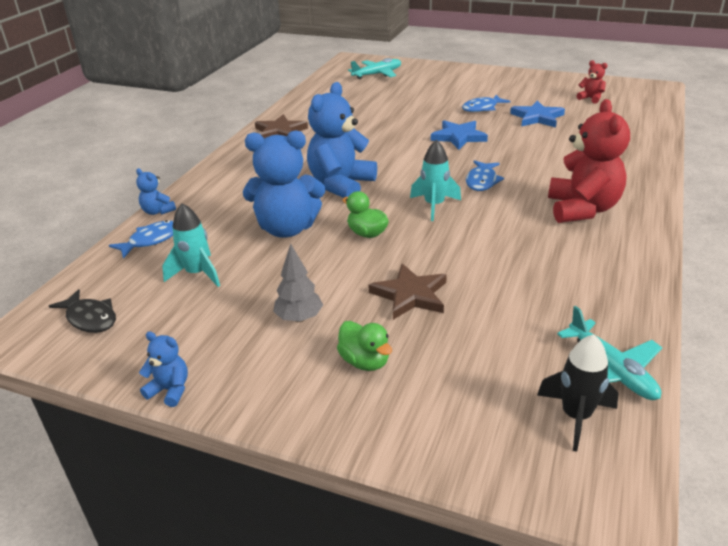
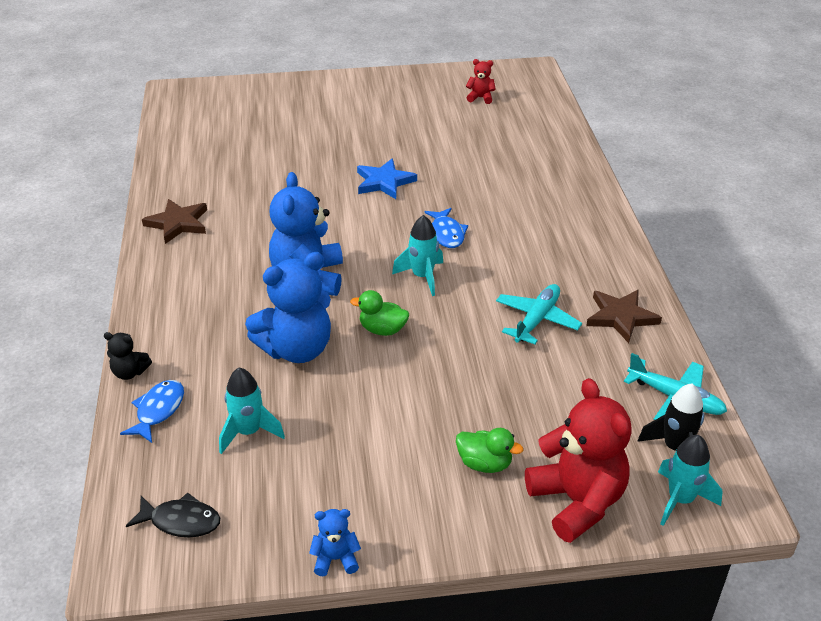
camera: 30 degrees left, 5 degrees up
blue teddy bear [136,168,176,215] -> black teddy bear [104,332,152,380]
grey tree [273,244,323,322] -> none
turquoise plane [348,58,401,79] -> turquoise plane moved to [496,284,582,344]
brown star [368,264,447,320] -> brown star moved to [586,290,662,343]
blue fish [462,95,511,112] -> none
blue star [510,101,565,127] -> none
red teddy bear [548,99,630,223] -> red teddy bear moved to [525,378,632,543]
none -> turquoise rocket [658,435,723,526]

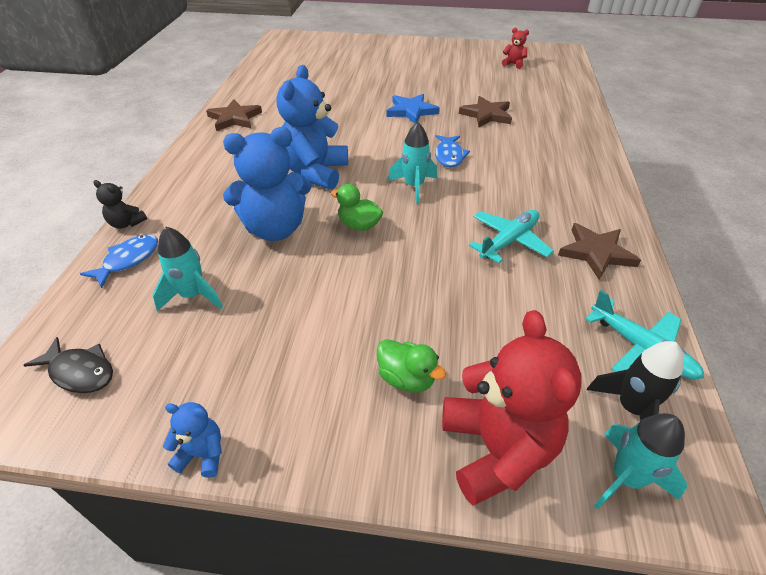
camera: 15 degrees right, 5 degrees up
none -> brown star [459,96,512,127]

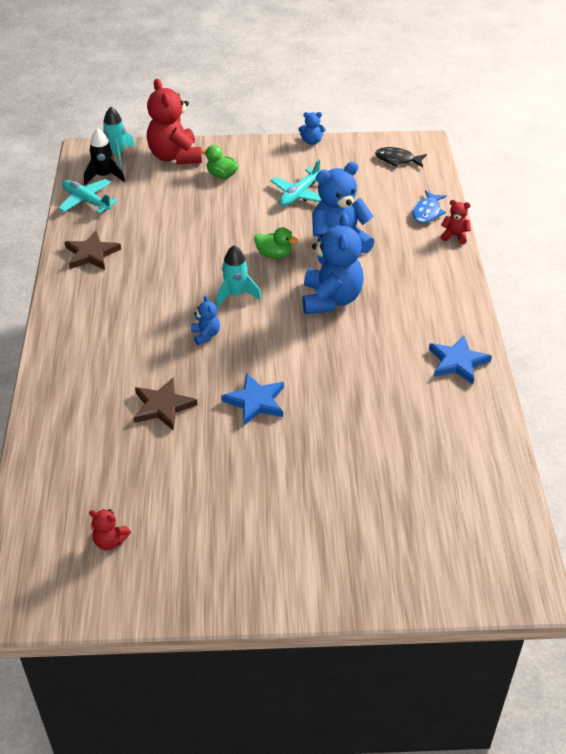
camera: 170 degrees right, 0 degrees up
black teddy bear [93,180,147,229] -> red teddy bear [441,200,471,244]
turquoise rocket [153,227,223,311] -> none
brown star [206,100,262,131] -> blue star [429,335,492,384]
blue fish [435,135,470,167] -> blue teddy bear [191,295,220,345]
turquoise plane [469,210,554,263] -> turquoise plane moved to [271,159,322,206]

